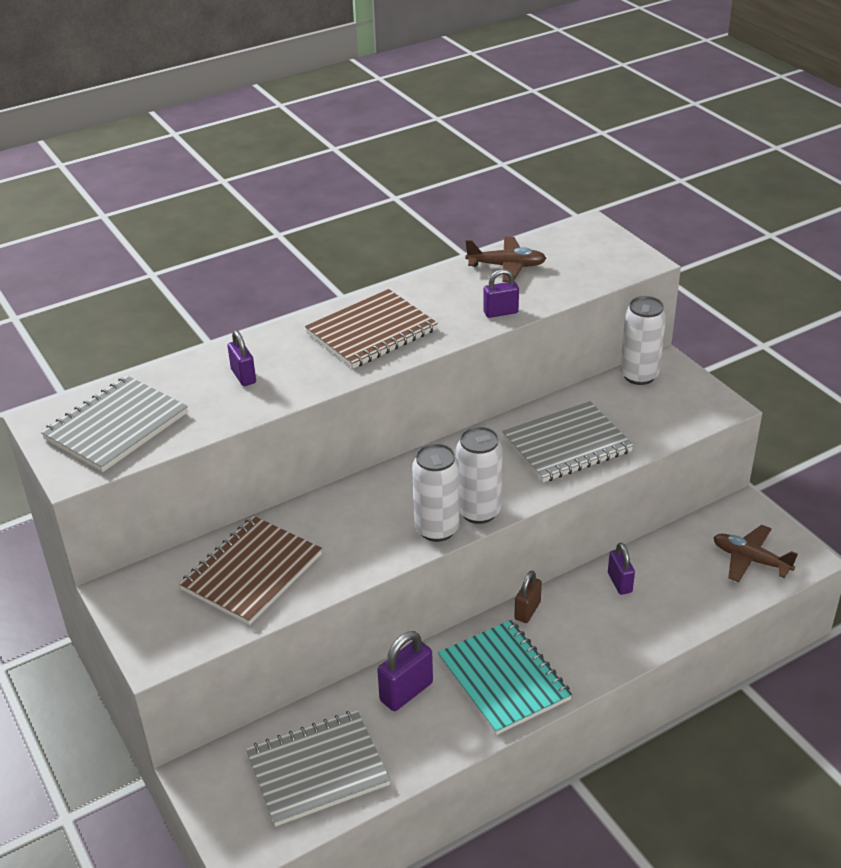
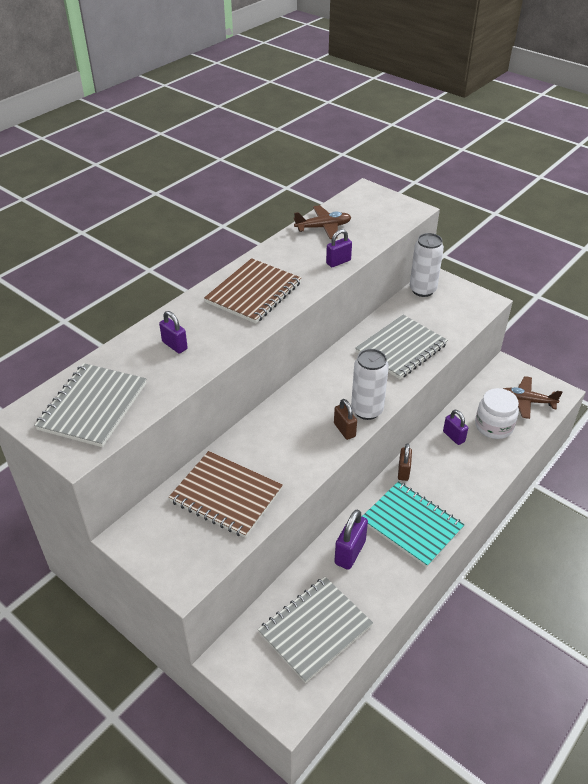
camera: 20 degrees left, 5 degrees up
brown notebook [179,516,322,625] -> brown notebook turned 75 degrees counterclockwise [169,451,283,538]
white can [412,443,460,542] -> brown padlock [334,399,357,440]
none -> white jar [475,388,519,439]

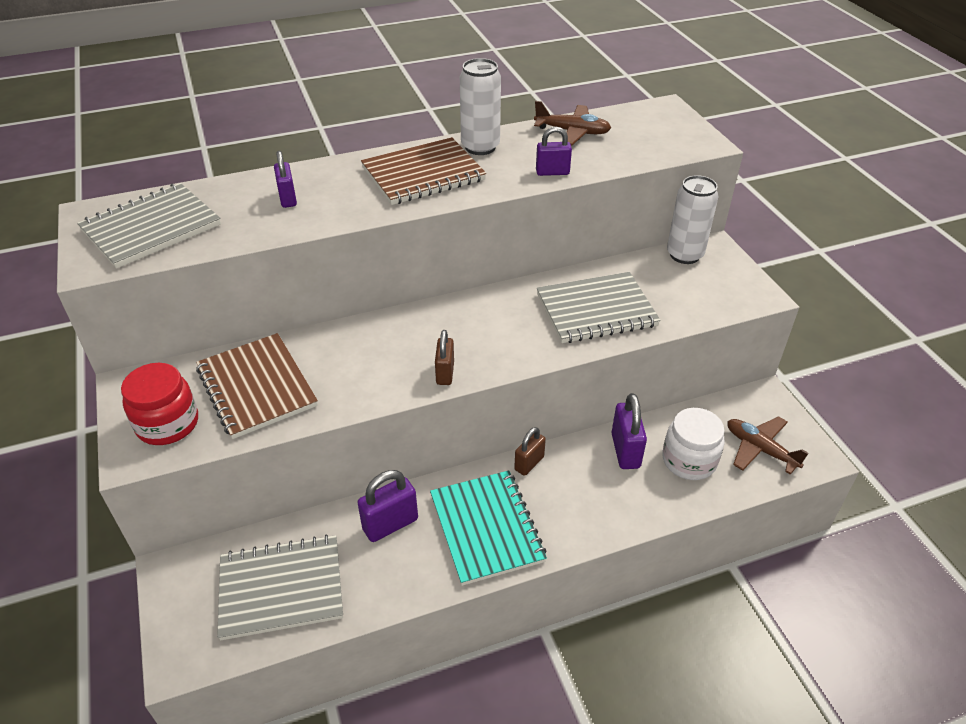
camera: 30 degrees right, 0 degrees up
white can [351,349,389,420] -> white can moved to [460,58,501,155]
purple padlock [443,410,468,445] -> purple padlock [612,393,647,469], size x1.51
none -> red jar [121,363,198,445]

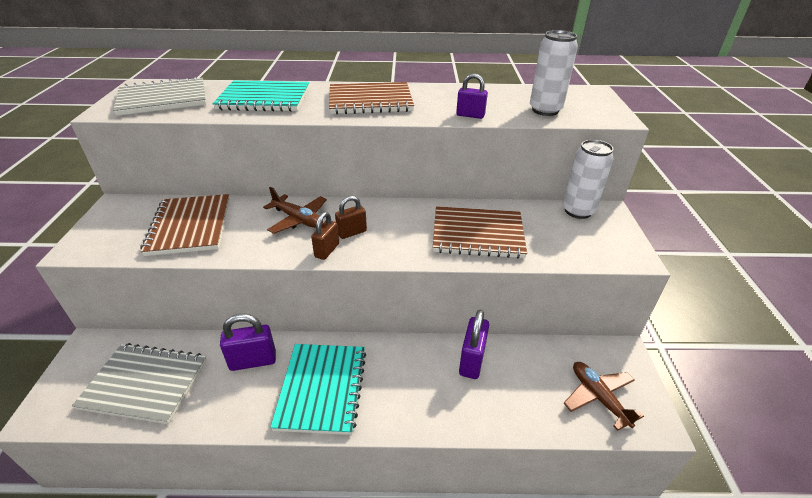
camera: 20 degrees right, 5 degrees down
red jar [121,363,198,445] -> none
purple padlock [274,151,297,208] -> turquoise notebook [213,80,309,112]
white can [460,58,501,155] -> white can moved to [530,30,578,116]
brown padlock [514,427,546,476] -> brown padlock moved to [335,196,367,239]
brown plane [534,101,611,145] -> brown plane moved to [263,187,327,234]
grey notebook [537,272,661,343] -> brown notebook [433,206,527,259]
white jar [662,408,725,480] -> none

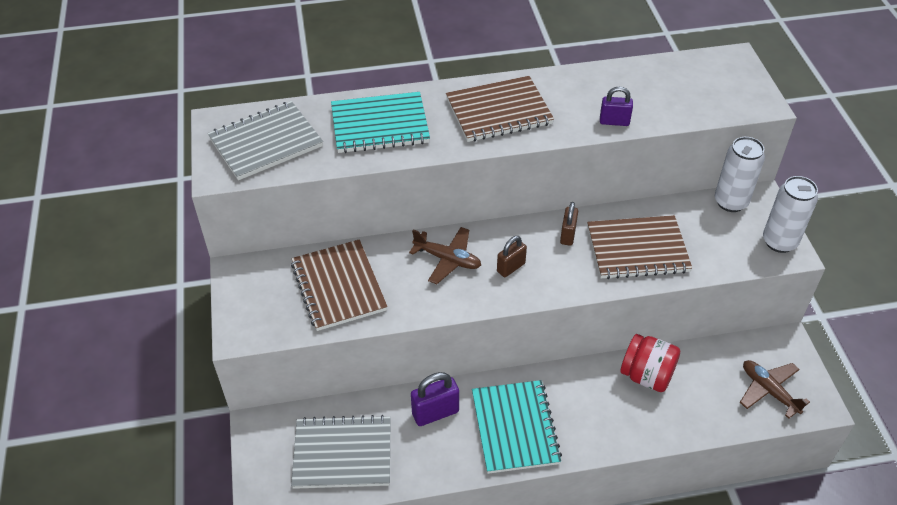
camera: 10 degrees left, 10 degrees up
brown padlock [311,212,339,260] -> brown padlock moved to [560,202,578,246]
purple padlock [459,310,489,379] -> red jar [620,334,680,392]
white can [530,30,578,116] -> white can moved to [763,176,818,253]

